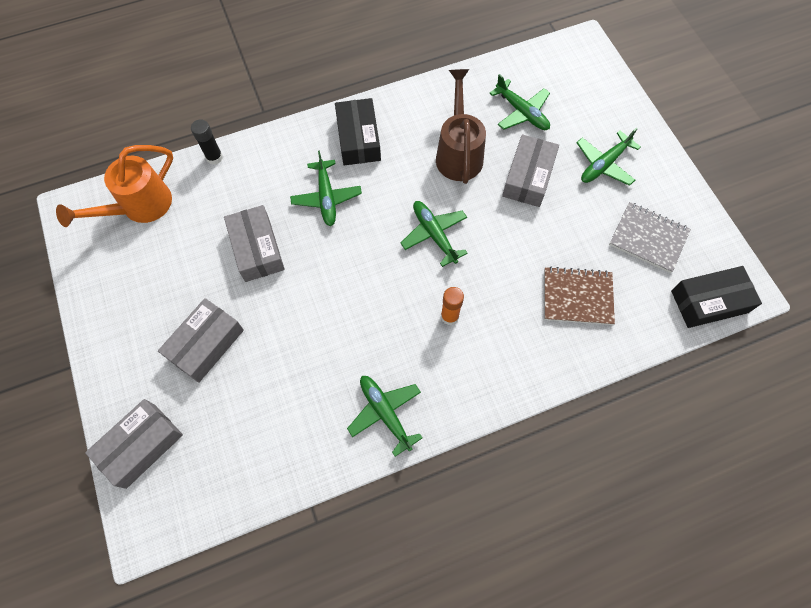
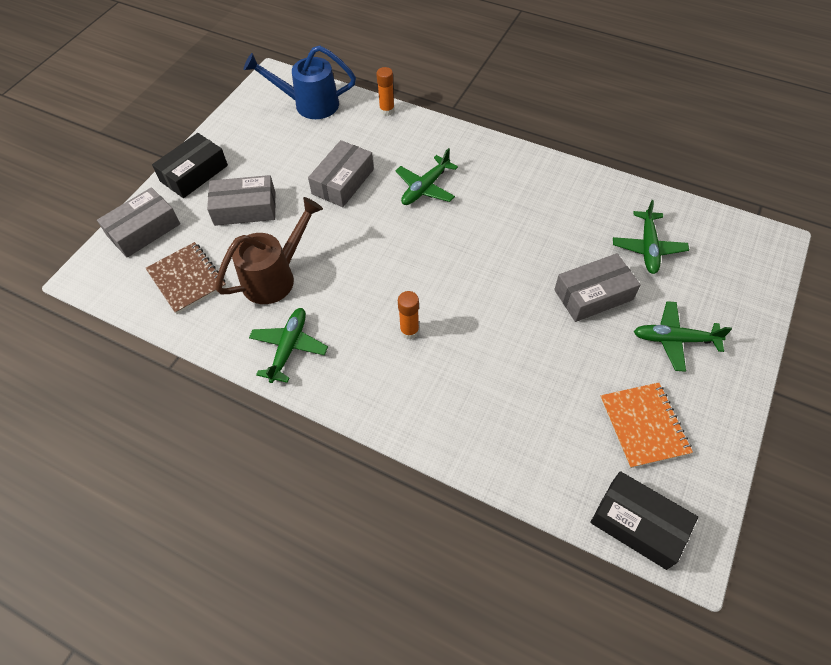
camera: 50 degrees right, 10 degrees down
orange watering can [56,145,173,227] -> blue watering can [243,45,356,119]
grey box [85,399,183,489] -> grey box turned 45 degrees counterclockwise [97,187,180,258]
black glue stick [191,119,223,165] -> orange glue stick [376,67,395,116]
black box [335,98,381,165] -> black box moved to [152,133,228,198]
green plane [401,201,468,267] -> none
brown watering can [436,69,486,184] -> brown watering can moved to [215,197,323,304]
brown notebook [544,267,615,325] -> brown notebook moved to [146,242,226,314]
grey notebook [609,202,691,273] -> orange notebook [600,383,693,468]

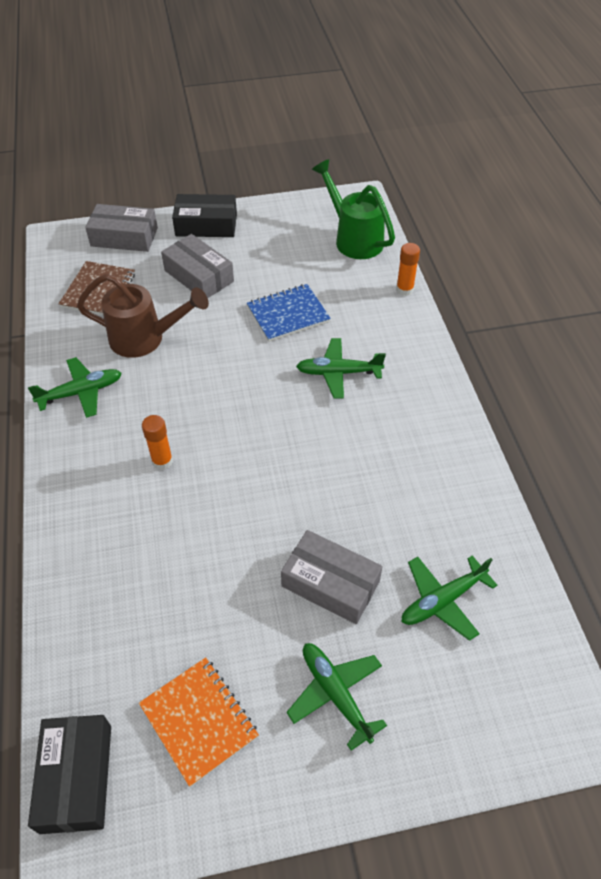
camera: 50 degrees right, 5 degrees down
blue watering can [243,45,356,119] -> green watering can [312,159,395,259]
grey box [308,140,374,207] -> blue notebook [247,284,331,342]
orange notebook [600,383,693,468] -> orange notebook turned 75 degrees counterclockwise [139,657,259,787]

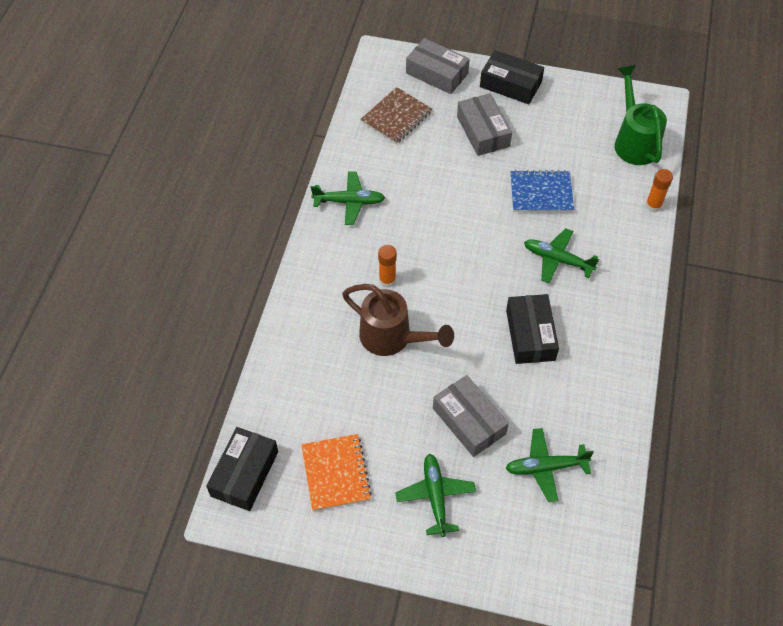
camera: 25 degrees right, 5 degrees up
brown watering can [77,274,209,358] -> brown watering can moved to [342,284,454,356]
none -> black box [506,294,559,364]

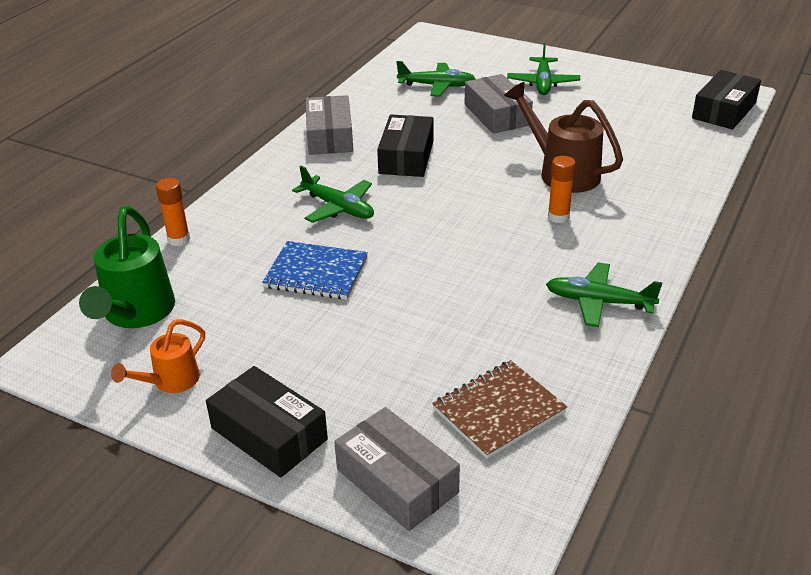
camera: 165 degrees left, 20 degrees down
orange notebook [301,434,372,511] -> none
grey box [457,93,512,156] -> grey box moved to [306,95,353,155]
none -> orange watering can [111,319,205,393]

